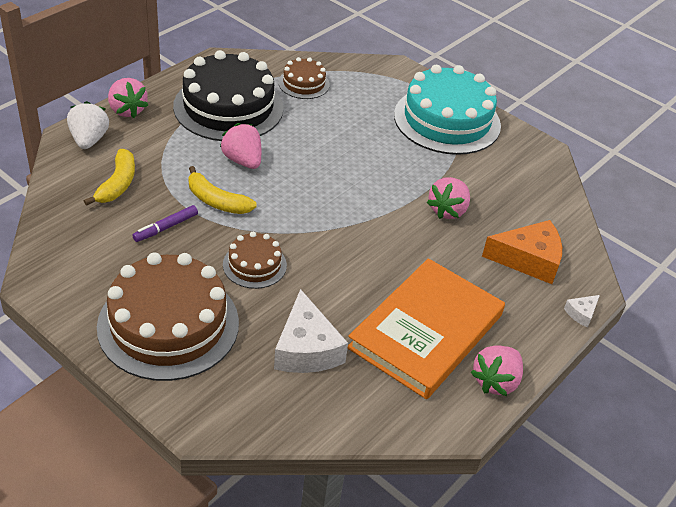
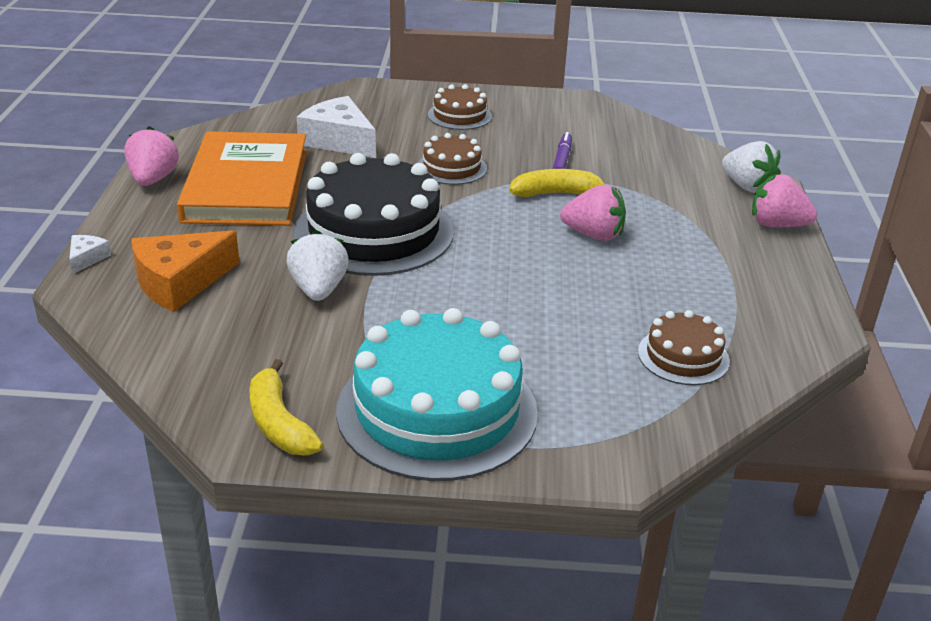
camera: 145 degrees right, 10 degrees down
yellow banana [84,149,135,206] -> yellow banana moved to [250,359,323,455]
brown cake [97,252,239,381] -> brown cake [428,84,492,130], size x0.49
black cake [173,50,283,141] -> black cake moved to [293,153,454,276]
pink strawberry [427,177,470,219] -> white strawberry [287,230,349,301]

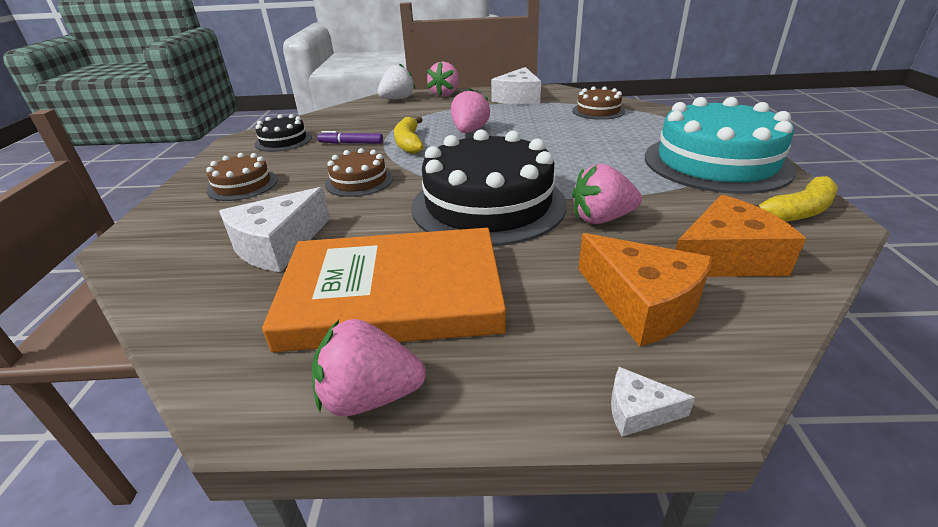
camera: 90 degrees left, 0 degrees up
white strawberry [287,230,349,301] -> pink strawberry [572,164,642,224]
none -> black cake [254,114,312,152]
none -> white cheese [491,67,541,104]
none -> orange cheese [675,195,806,277]

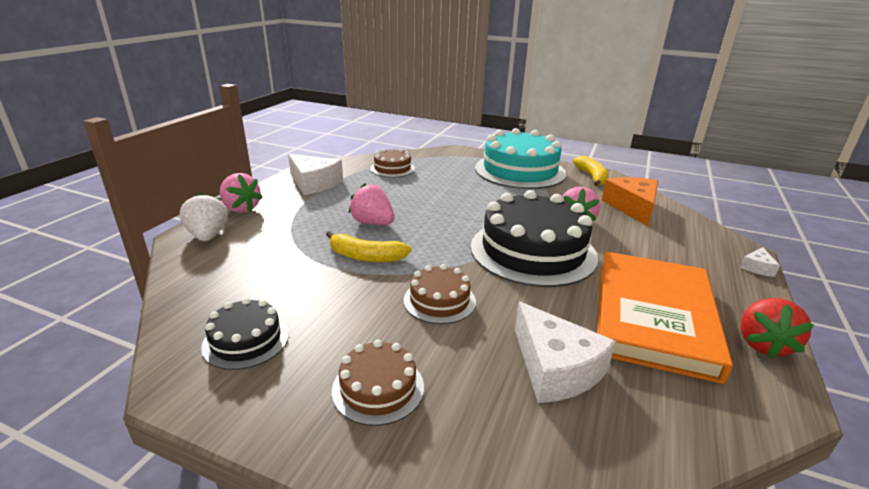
camera: 70 degrees left, 5 degrees down
pink strawberry [312,319,426,416] -> red strawberry [741,298,814,359]
purple marker [318,131,383,144] -> none
orange cheese [578,233,713,347] -> none

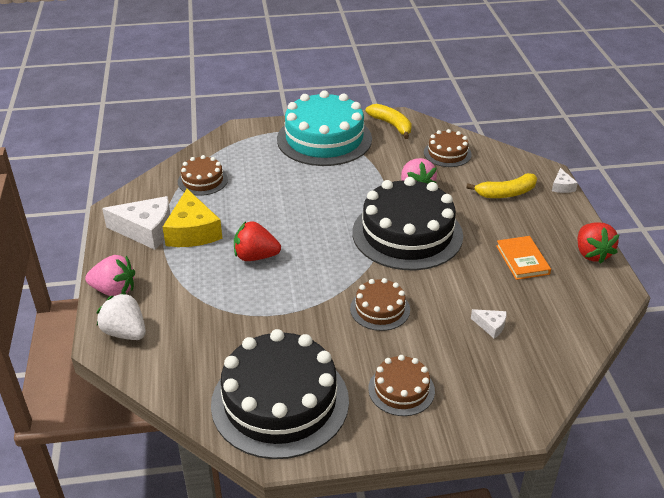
camera: 30 degrees left, 10 degrees up
black cake [201,298,289,370] -> black cake [211,329,349,459], size x2.04
yellow banana [326,231,411,262] -> yellow banana moved to [466,173,537,198]
pink strawberry [349,183,395,225] -> red strawberry [234,221,281,261]
white cheese [515,302,616,403] -> white cheese [471,309,507,338], size x0.46
orange book [597,252,733,384] -> orange book [496,236,551,280], size x0.45
orange cheese [602,177,658,226] -> brown cake [424,129,472,167]
none -> yellow cheese [163,189,222,247]

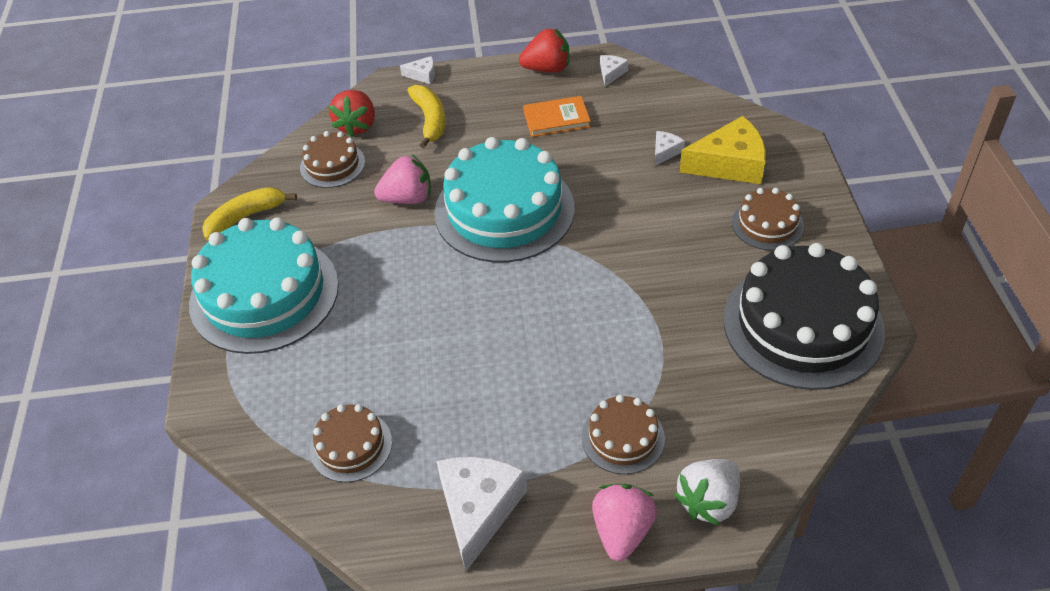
camera: 85 degrees left, 10 degrees up
yellow cheese [163,189,222,247] -> yellow cheese moved to [680,116,766,184]
red strawberry [234,221,281,261] -> red strawberry moved to [329,90,375,137]
brown cake [350,278,410,331] -> brown cake moved to [582,395,665,474]
black cake [353,177,463,270] -> turquoise cake [434,137,575,262]
none -> white cheese [600,55,628,87]

